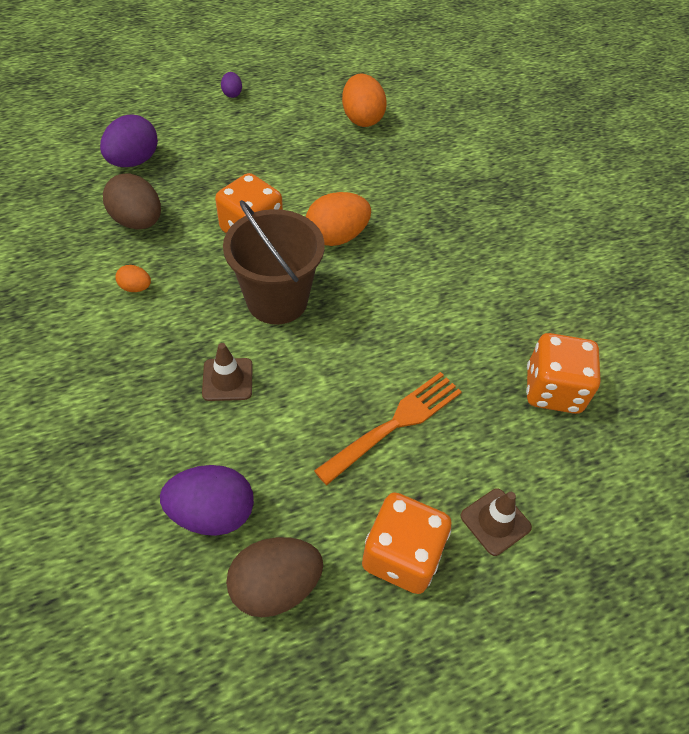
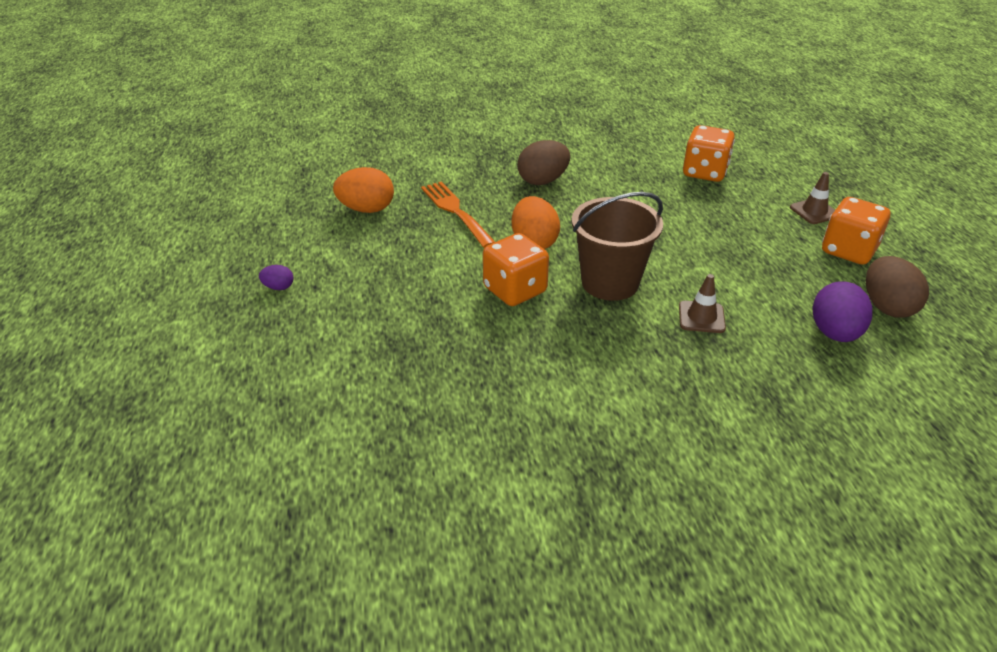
camera: 75 degrees left, 15 degrees down
purple egg [100,114,158,167] -> none
brown egg [103,173,161,230] -> brown egg moved to [517,140,570,185]
orange egg [115,265,151,292] -> none
orange fork [314,372,462,485] -> orange fork moved to [421,182,495,248]

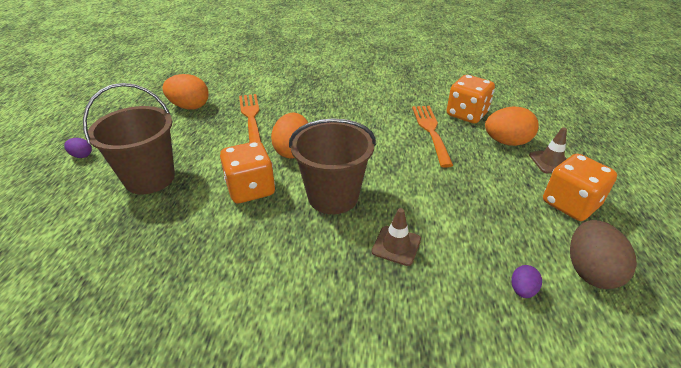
camera: 15 degrees right, 0 degrees up
brown egg [517,140,570,185] -> none
purple egg [812,281,873,342] -> purple egg [511,265,542,298], size x0.50
none -> brown bucket [83,83,175,194]
none -> orange fork [412,106,453,168]
none -> orange egg [485,106,539,146]

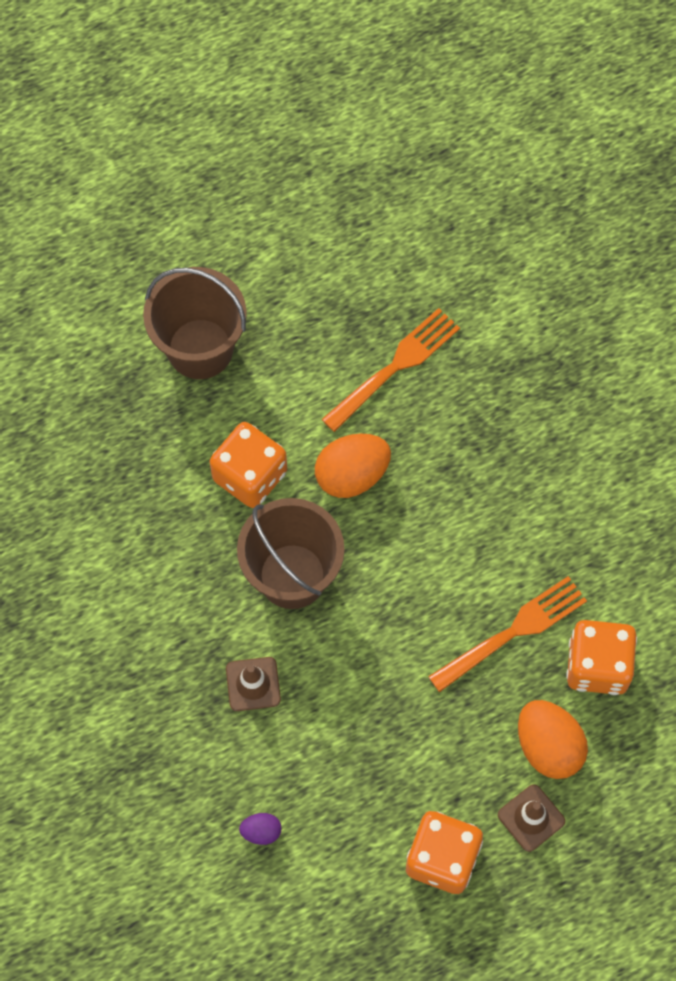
camera: 60 degrees right, 30 degrees up
purple egg [64,138,92,158] -> none
orange egg [163,74,209,110] -> none
brown egg [570,220,637,289] -> none

